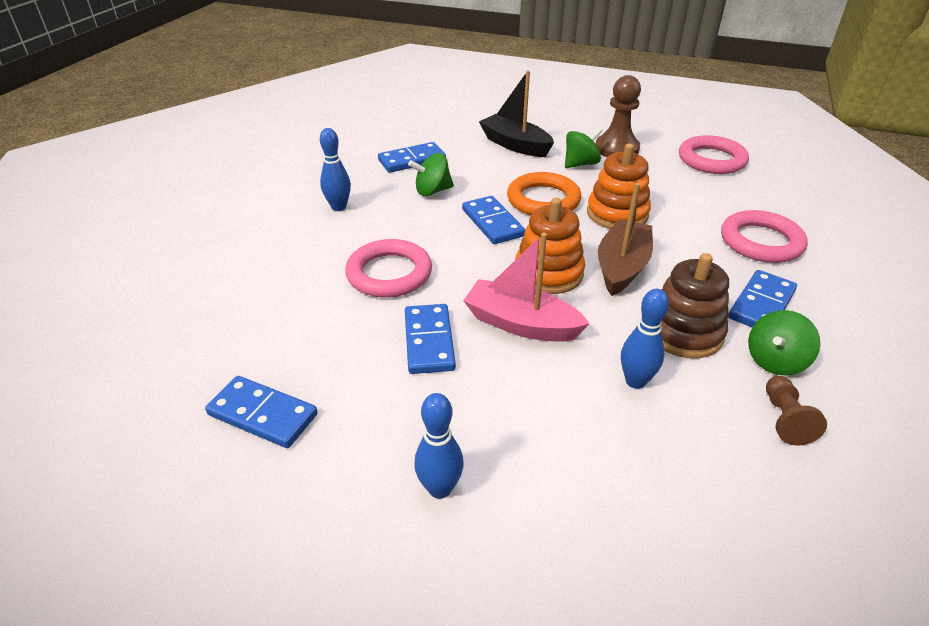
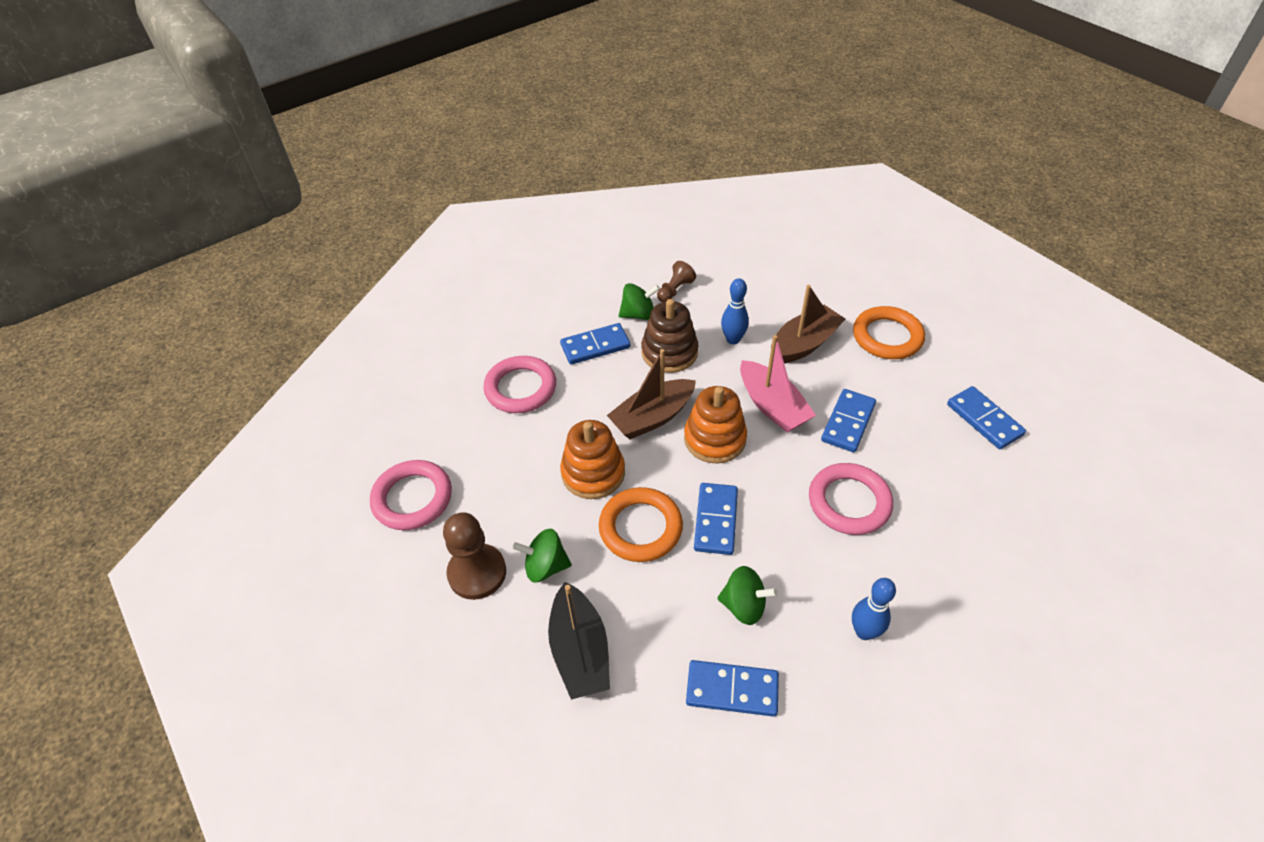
camera: 145 degrees left, 10 degrees up
blue bowling pin [414,393,464,499] -> orange ring [853,306,925,359]
none -> brown boat [771,285,845,364]

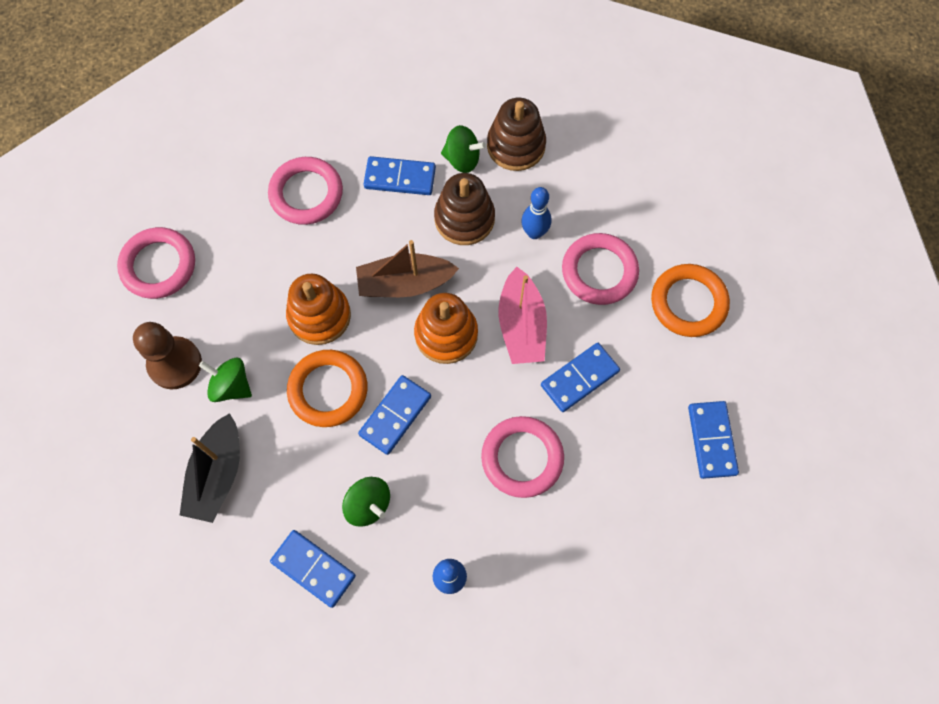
camera: 25 degrees right, 20 degrees up
brown pawn [657,261,696,302] -> brown stacking toy [487,98,546,171]
brown boat [771,285,845,364] -> pink ring [562,233,639,305]

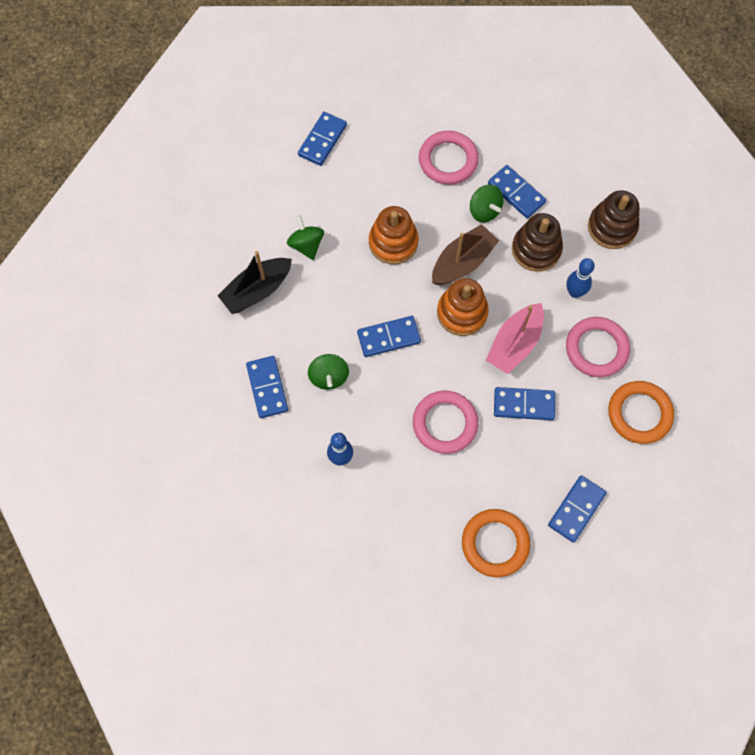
camera: 40 degrees right, 0 degrees up
pink ring [117,227,195,299] -> blue domino [298,112,347,166]
brown pawn [133,322,202,389] -> none
orange ring [287,350,368,427] -> orange ring moved to [462,509,530,577]
brown boat [356,240,459,297] -> brown boat turned 105 degrees clockwise [432,224,499,285]
green spinning top [441,125,486,173] -> green spinning top moved to [470,185,503,222]

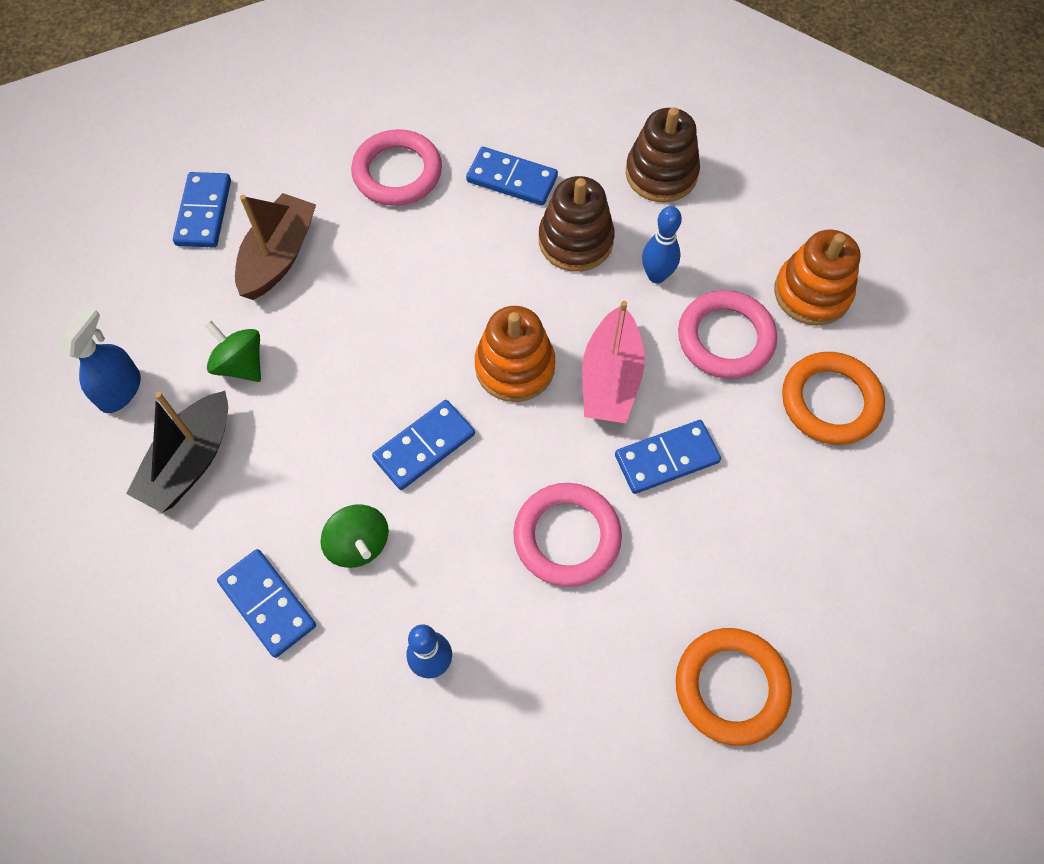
camera: 25 degrees left, 5 degrees down
orange stacking toy [369,206,419,265] -> orange stacking toy moved to [774,230,861,326]
brown boat [432,224,499,285] -> brown boat moved to [235,193,316,300]
green spinning top [470,185,503,222] -> none
blue domino [548,475,607,543] -> none
none -> blue spray bottle [58,305,141,413]

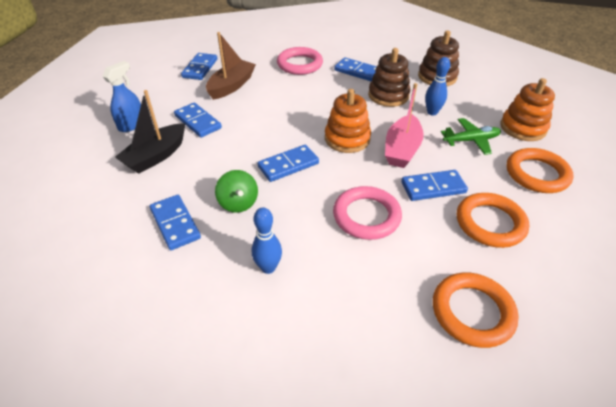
camera: 10 degrees right, 20 degrees down
green spinning top [205,321,261,382] -> blue domino [174,103,222,138]
pink ring [678,290,777,379] -> green plane [441,118,501,155]
none -> orange ring [457,193,529,248]

